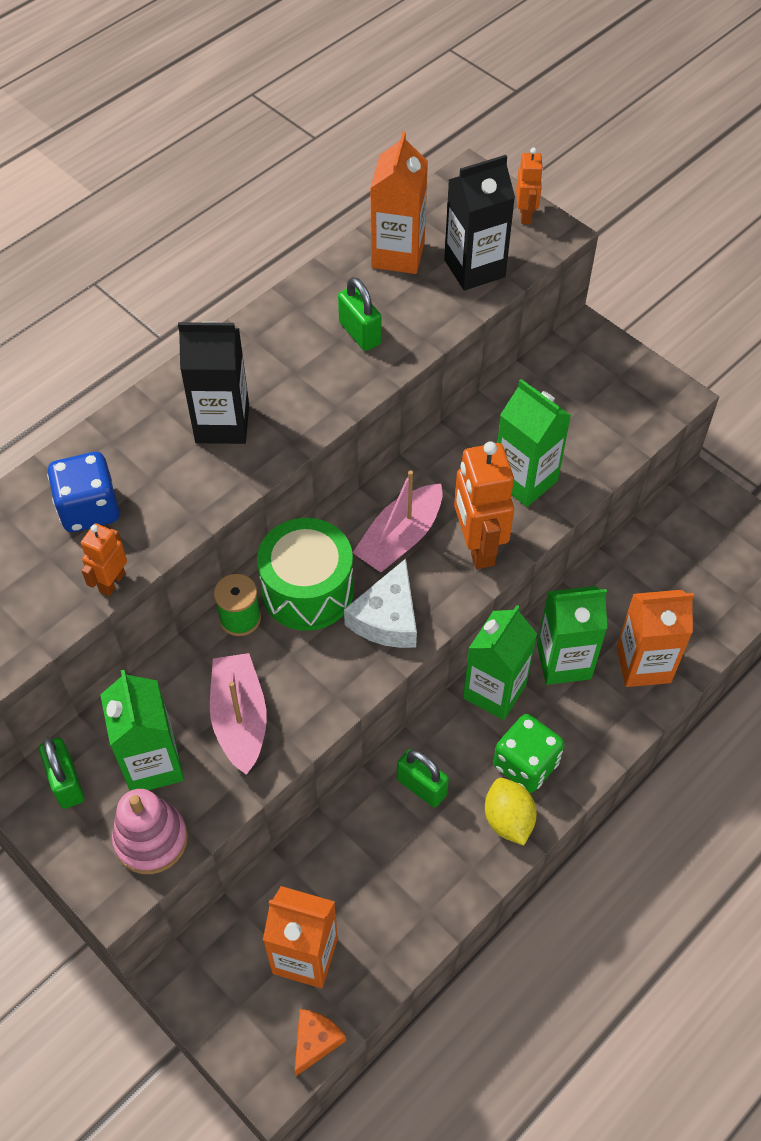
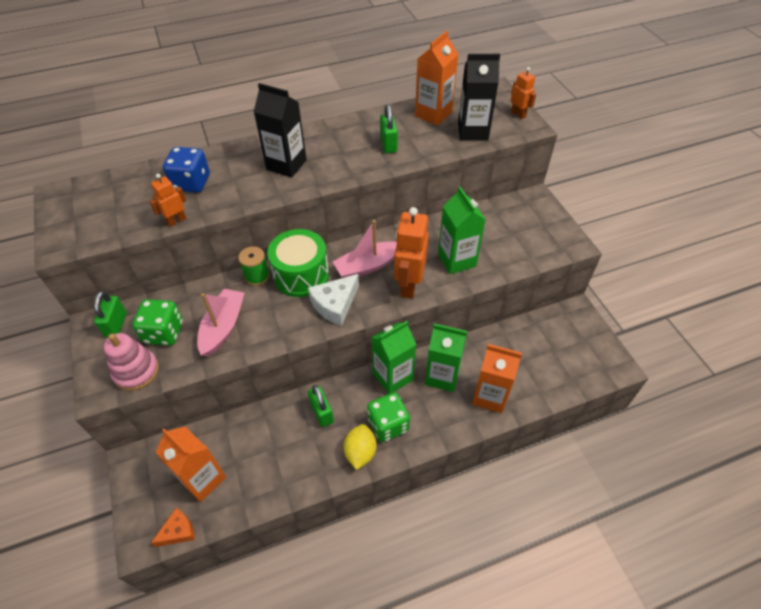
camera: 25 degrees right, 5 degrees down
green carton [100,670,184,791] -> green dice [132,299,183,346]
orange robot [516,148,543,224] -> orange robot turned 60 degrees counterclockwise [511,67,536,119]

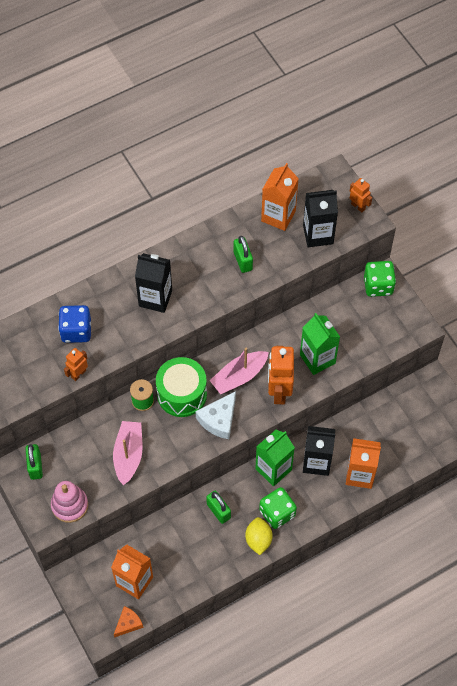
camera: 10 degrees left, 10 degrees up
green dice [132,299,183,346] -> green dice moved to [364,261,396,297]
green carton [425,324,467,392] -> black carton [303,426,335,476]

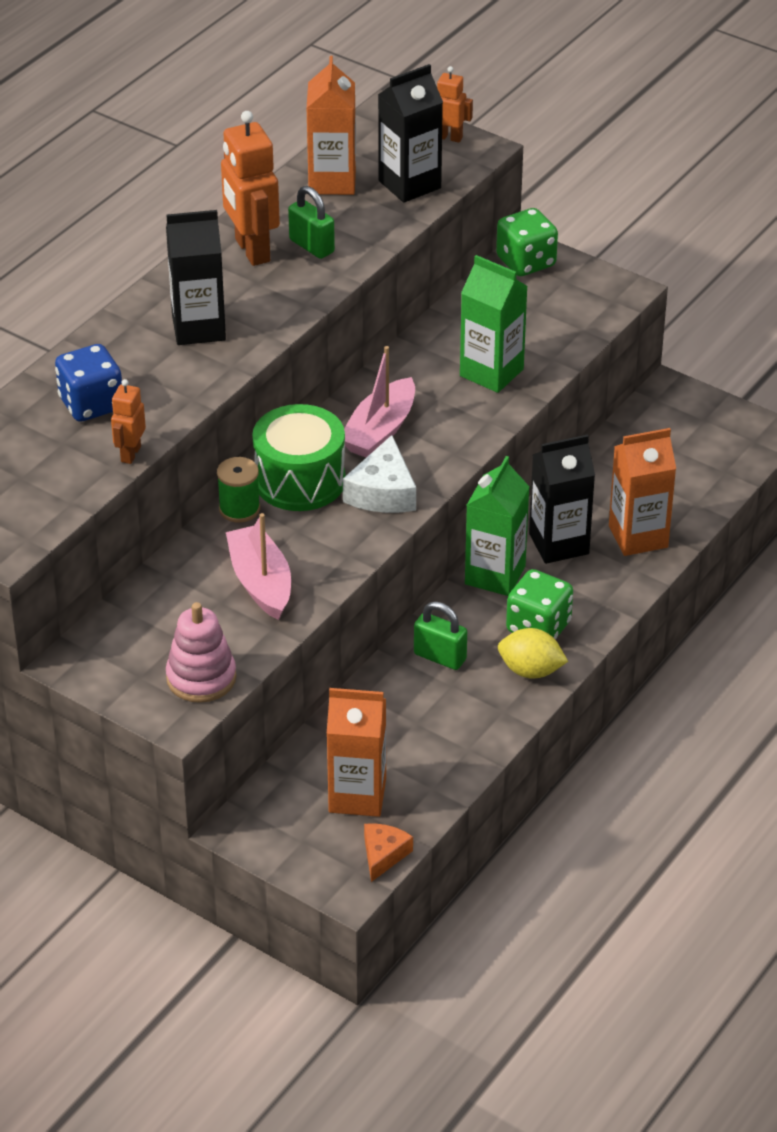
camera: 25 degrees left, 20 degrees down
green padlock [25,444,43,480] -> none
yellow lemon [245,517,273,555] -> yellow lemon turned 45 degrees counterclockwise [498,628,568,678]
orange robot [268,346,294,404] -> orange robot moved to [221,111,280,266]

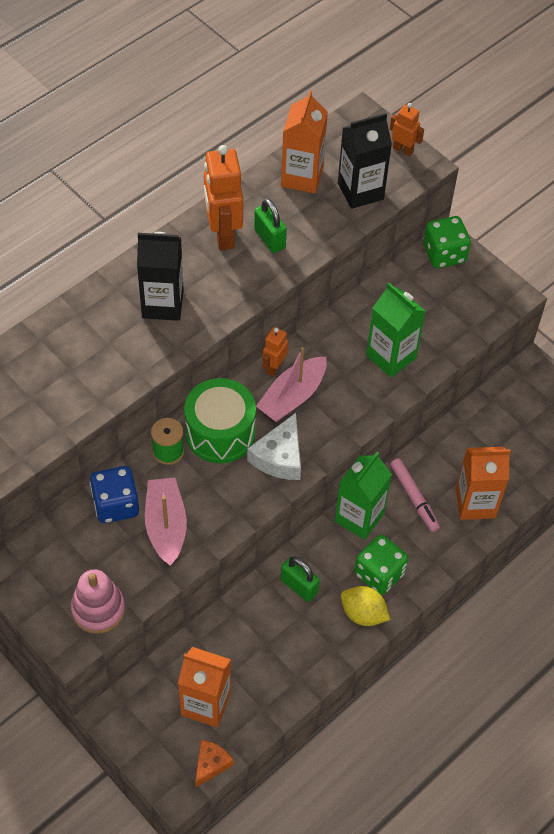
camera: 10 degrees right, 15 degrees up
blue dice [55,344,122,422] -> blue dice moved to [90,466,139,523]
orange robot [111,379,146,464] -> orange robot moved to [263,327,288,376]
black carton [529,434,595,564] -> pink marker [391,458,440,532]

